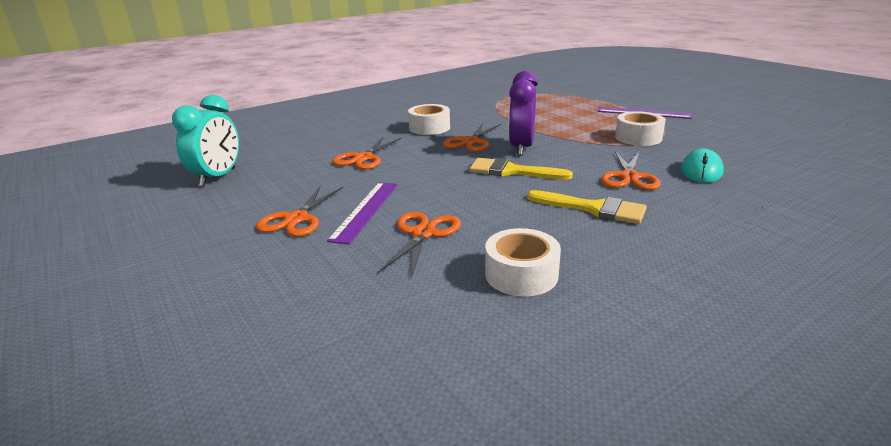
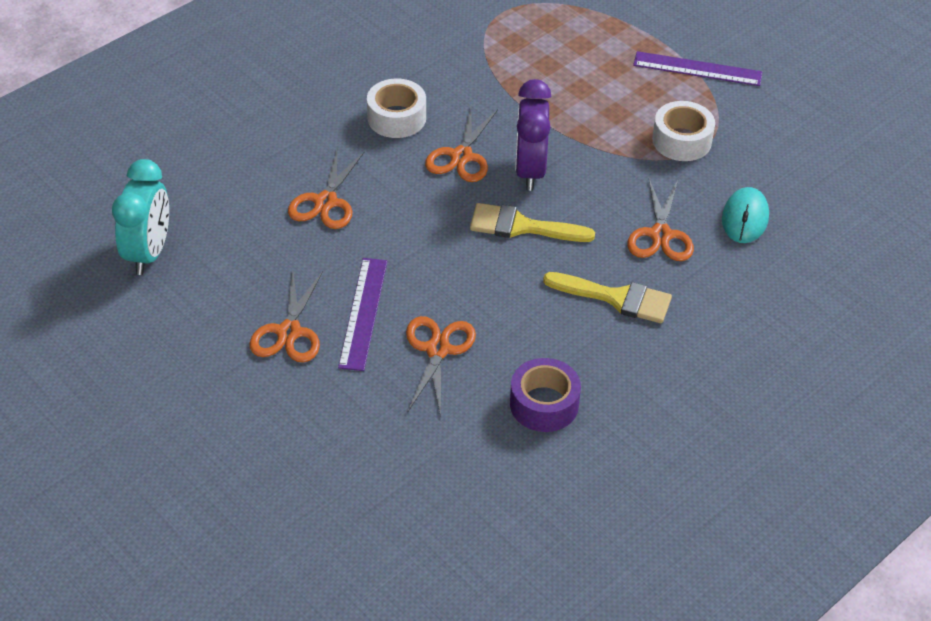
camera: 10 degrees left, 20 degrees up
white tape [485,228,561,296] -> purple tape [510,358,581,432]

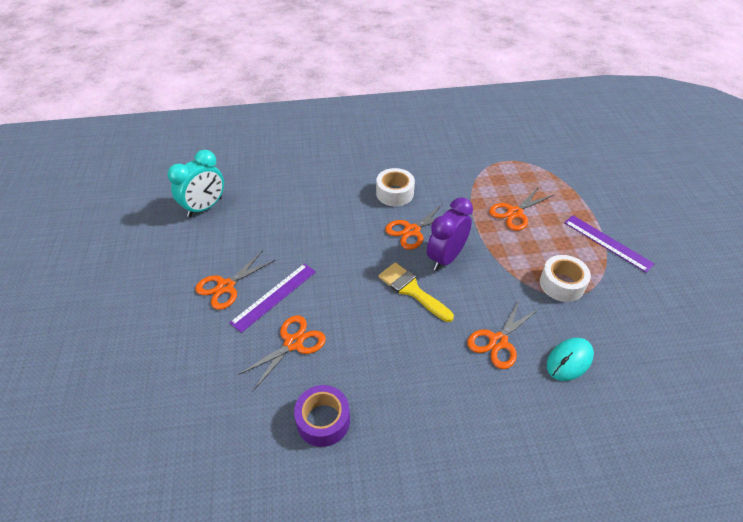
camera: 35 degrees right, 0 degrees up
orange scissors [288,150,365,229] -> orange scissors moved to [489,187,554,231]
yellow brush [543,272,672,323] -> none

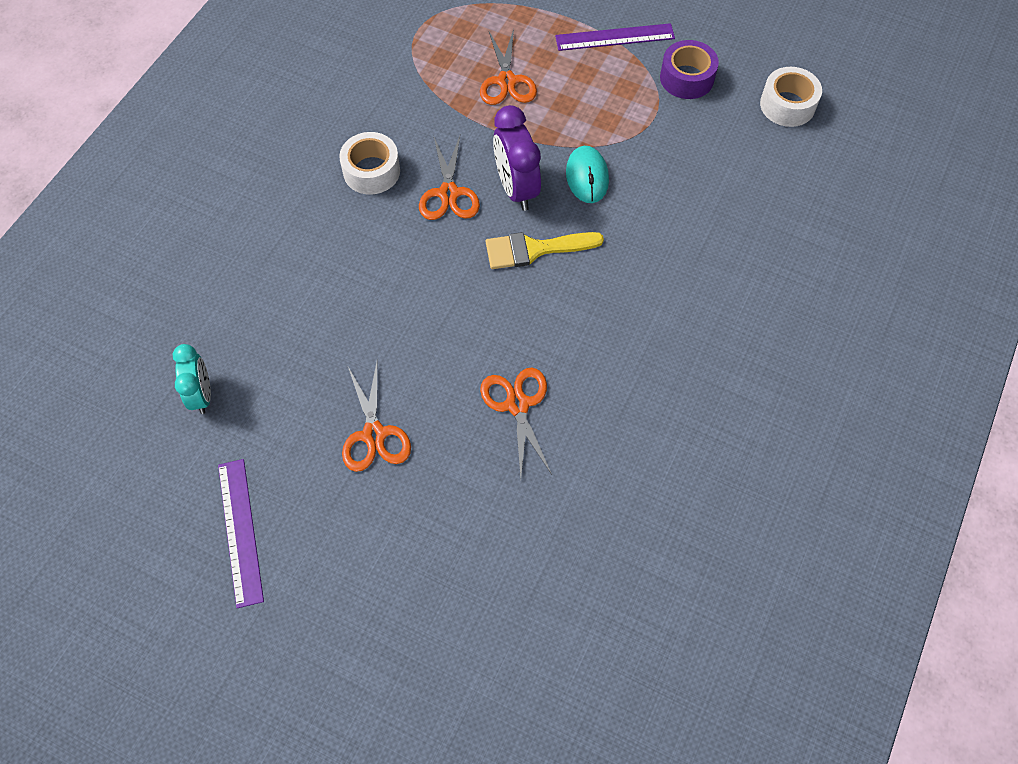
camera: 55 degrees left, 15 degrees up
turquoise clock [167,150,224,217] -> turquoise clock [173,344,211,414], size x0.66
purple ruler [230,263,316,333] -> purple ruler moved to [218,459,264,608]
purple tape [294,385,350,447] -> purple tape moved to [660,40,719,99]
orange scissors [467,298,539,369] -> none
white tape [540,255,591,302] -> white tape moved to [760,67,822,127]
turquoise mouse [547,338,594,381] -> turquoise mouse moved to [566,146,609,203]

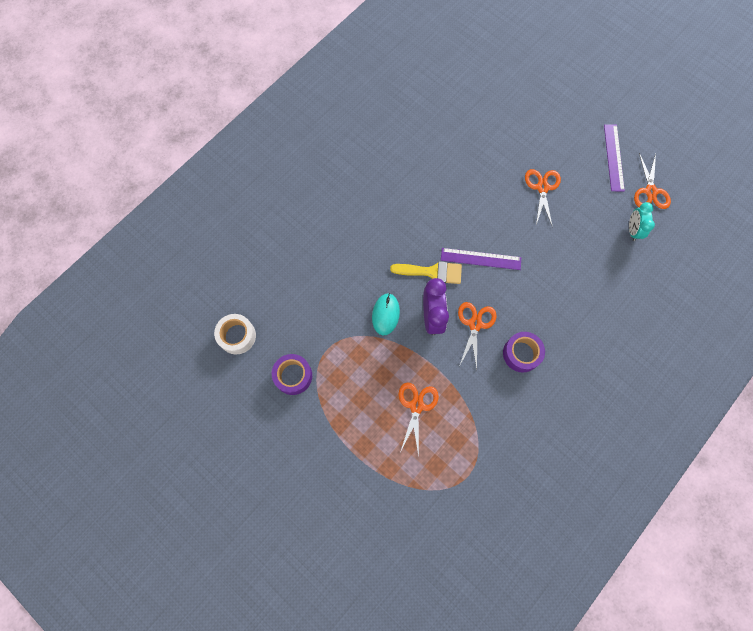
camera: 165 degrees left, 10 degrees up
white tape [339,132,400,195] -> purple tape [503,332,545,372]
orange scissors [480,368,552,478] -> orange scissors moved to [634,153,671,209]
purple ruler [555,23,675,51] -> purple ruler moved to [441,248,521,270]

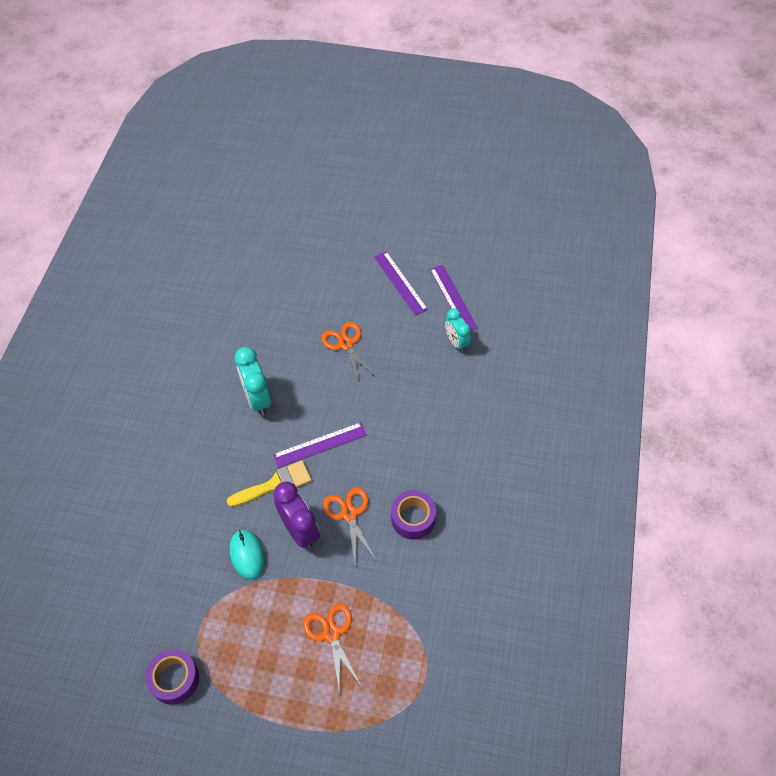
camera: 30 degrees left, 15 degrees down
white tape [214,314,256,354] -> none
orange scissors [634,153,671,209] -> purple ruler [430,265,478,330]
none -> turquoise clock [235,347,271,415]

